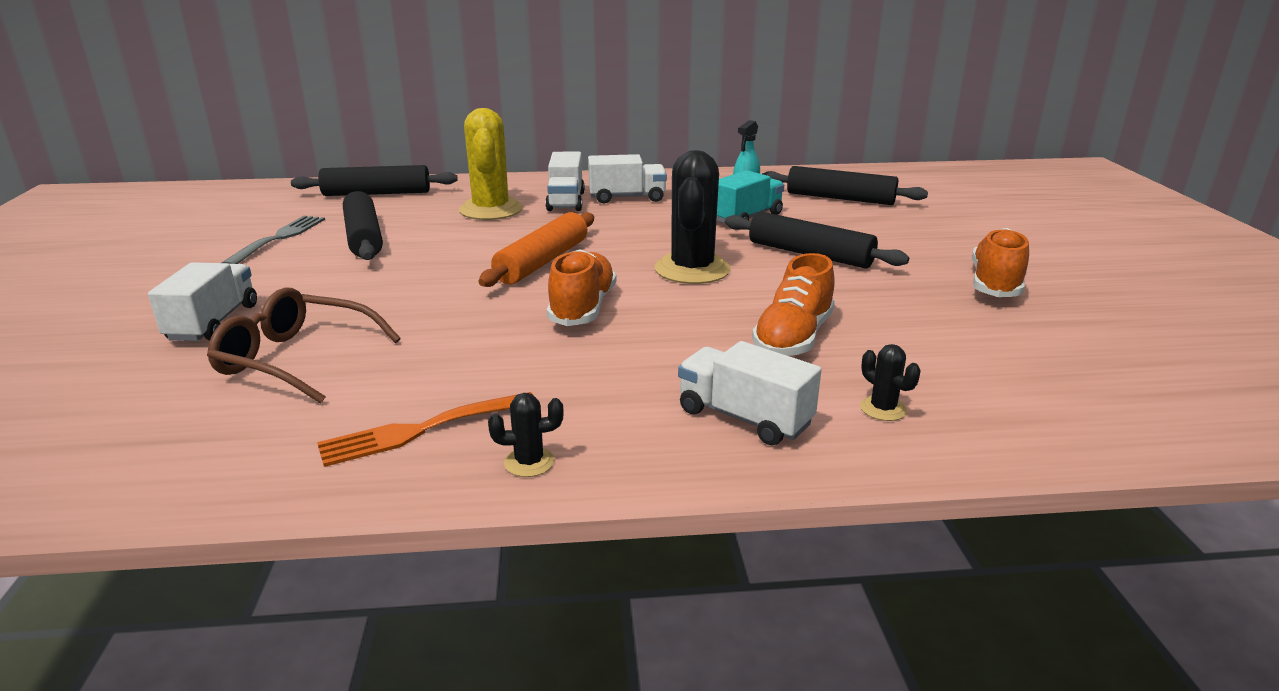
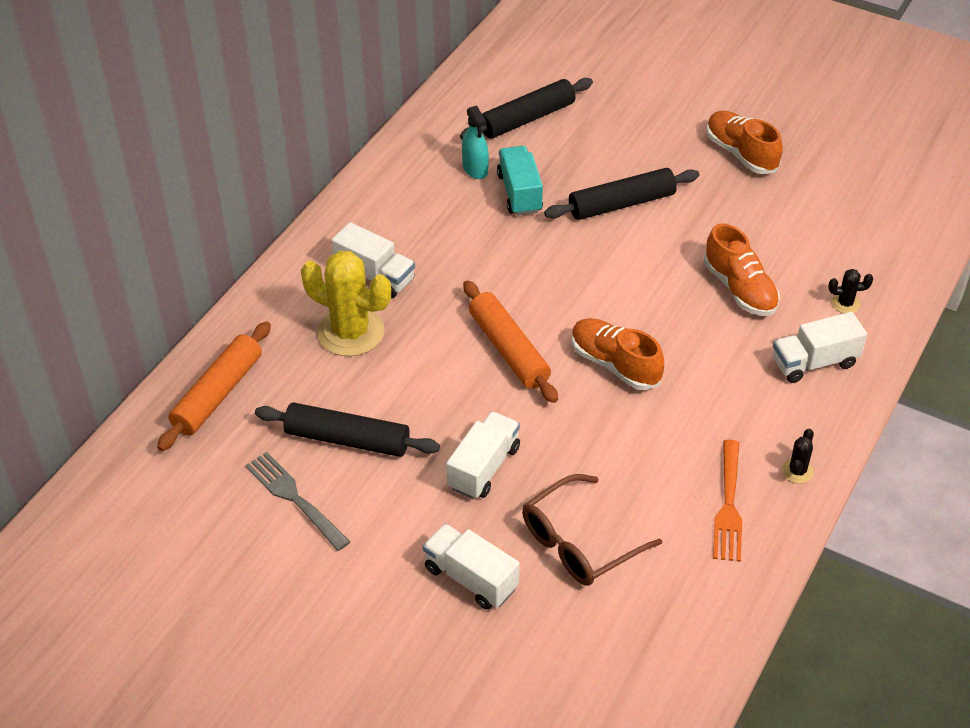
camera: 55 degrees left, 20 degrees up
black rolling pin [291,165,458,196] -> orange rolling pin [157,321,271,451]
white truck [588,154,667,203] -> white truck moved to [446,411,520,499]
black cactus [655,150,730,284] -> none

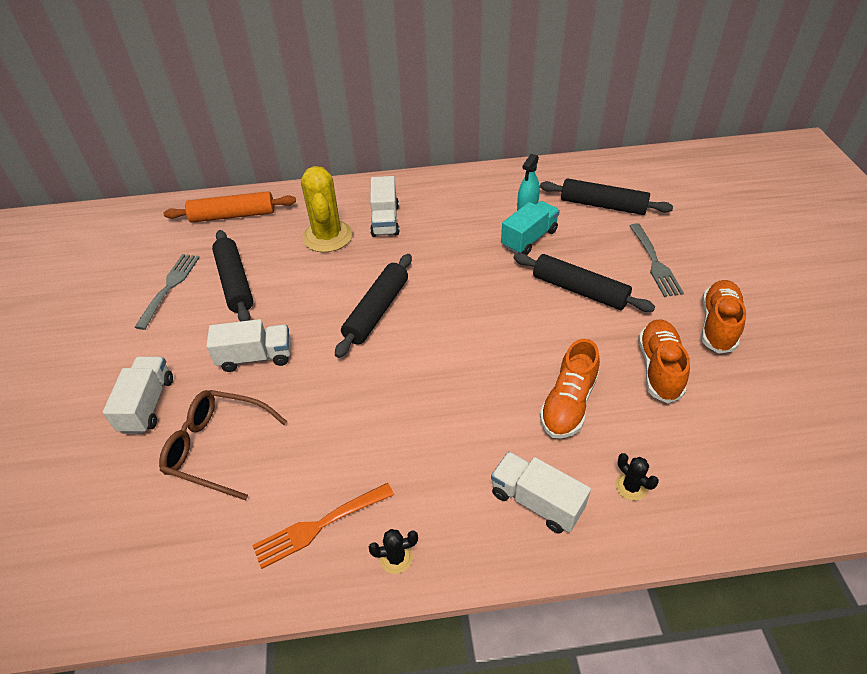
camera: 55 degrees right, 0 degrees up
orange rolling pin [463,281,558,403] -> black rolling pin [335,254,412,358]
orange shoe [572,318,664,390] -> orange shoe moved to [638,319,690,403]
none -> grey fork [630,223,684,297]

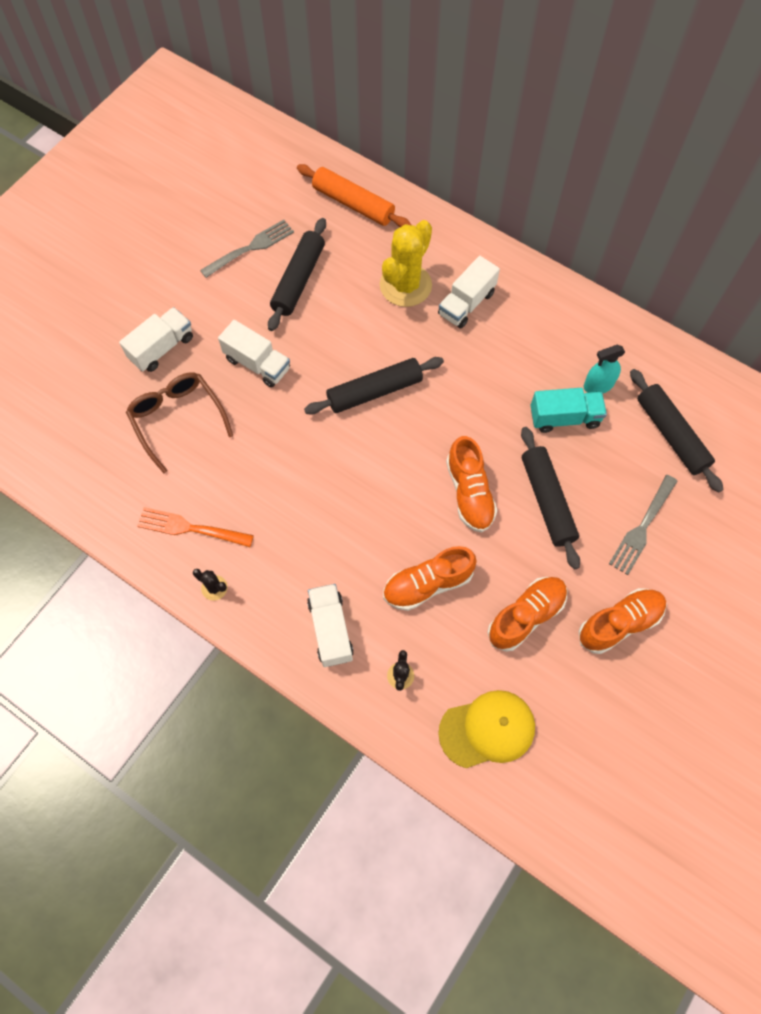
camera: 40 degrees right, 20 degrees up
none -> yellow cap [438,690,535,768]
none -> orange shoe [446,436,497,532]

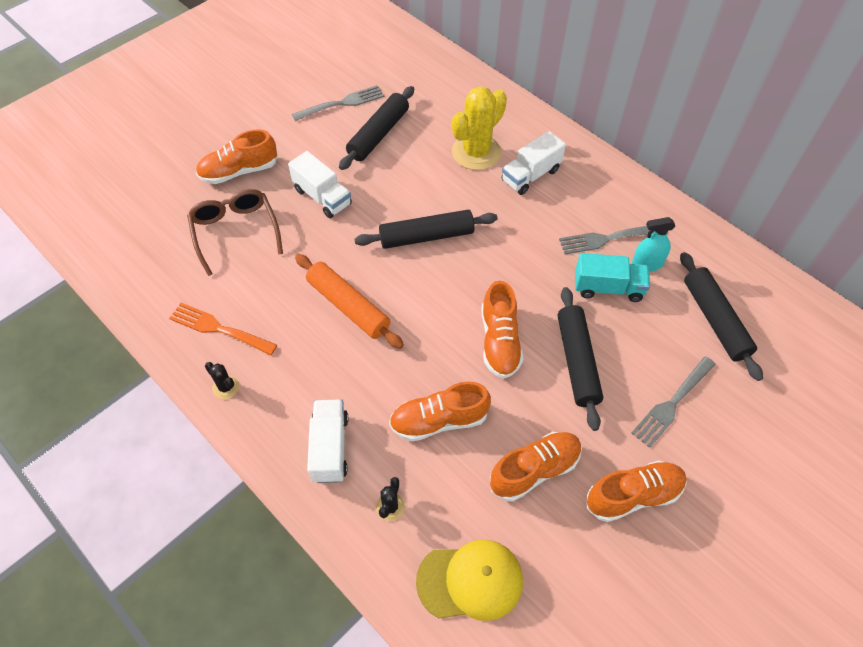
camera: 10 degrees right, 10 degrees down
white truck [119,307,193,372] -> orange shoe [196,129,278,184]
orange rolling pin [297,164,411,227] -> orange rolling pin moved to [295,254,404,349]
none -> grey fork [559,226,655,254]

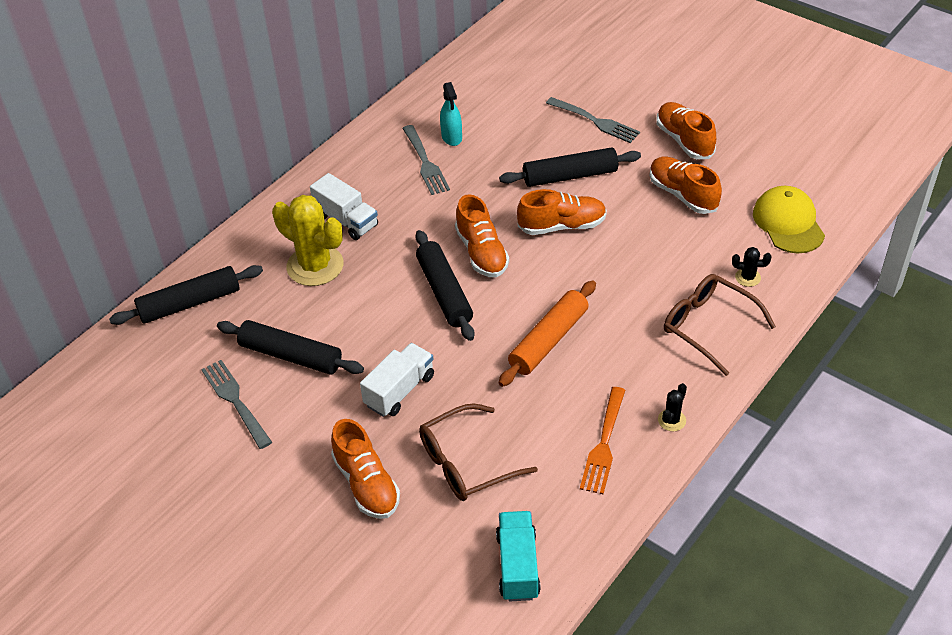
camera: 95 degrees left, 10 degrees down
white truck [307,399,348,483] -> brown glasses [664,274,776,376]
orange shoe [389,382,491,441] -> orange shoe moved to [455,194,509,277]
turquoise truck [575,253,650,302] -> turquoise truck moved to [496,511,541,601]
black rolling pin [680,252,763,381] -> black rolling pin moved to [109,265,263,325]

